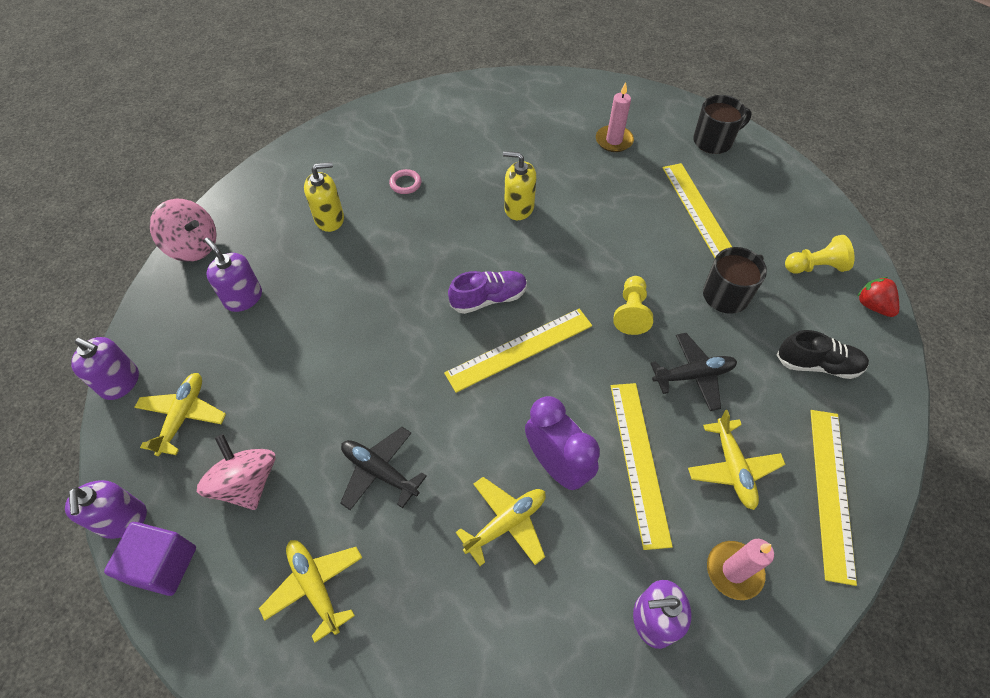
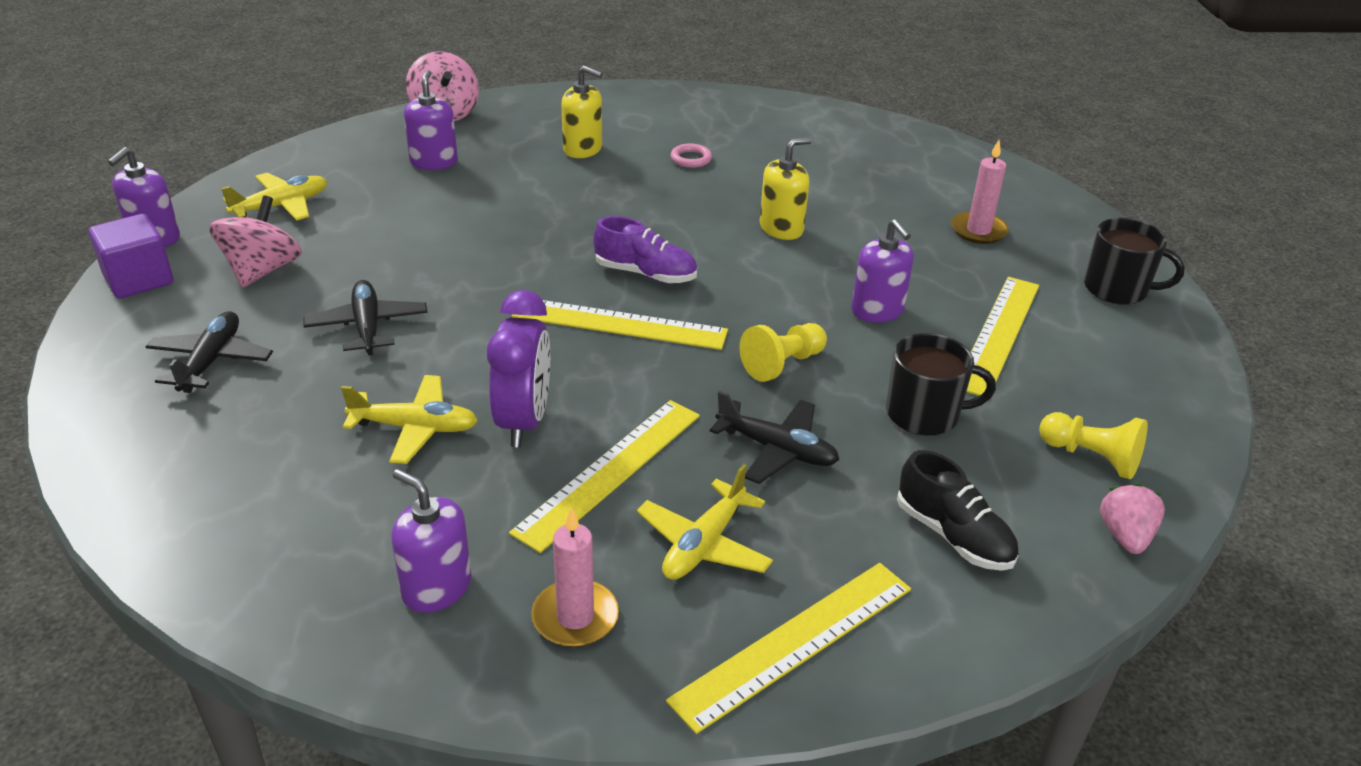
camera: 40 degrees right, 20 degrees down
purple soap dispenser [71,337,139,400] -> purple soap dispenser moved to [851,219,914,323]
yellow plane [259,540,362,642] -> black plane [146,311,273,393]
yellow soap dispenser [503,151,536,220] -> yellow soap dispenser turned 90 degrees clockwise [760,137,812,240]
red strawberry [857,277,899,317] -> pink strawberry [1100,483,1165,554]

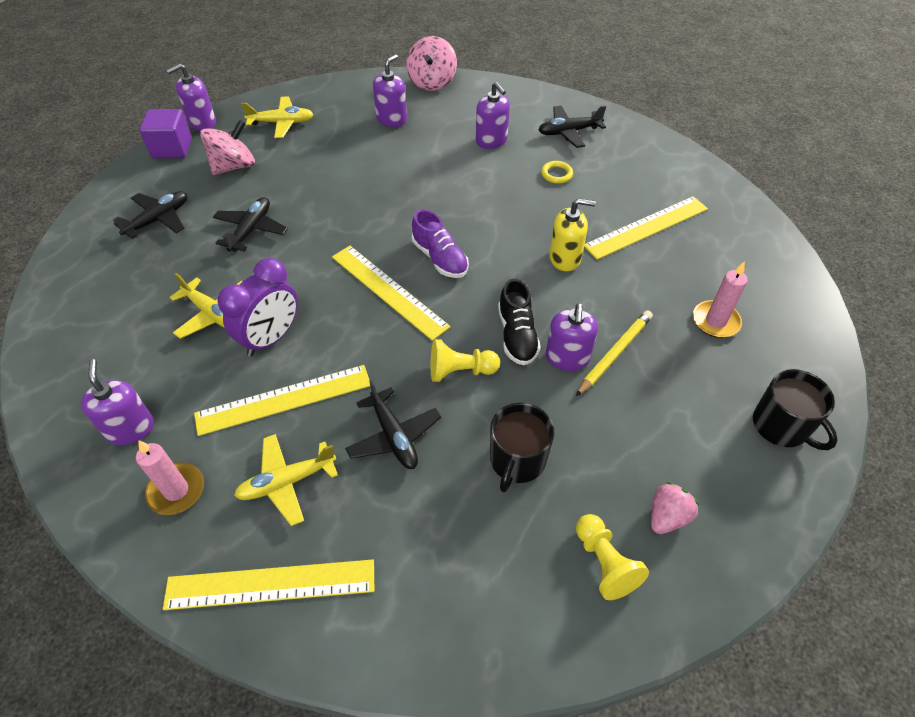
camera: 35 degrees right, 15 degrees up
yellow soap dispenser [561,66,603,158] -> purple soap dispenser [476,82,510,149]
pink ring [671,143,712,168] -> yellow ring [541,161,573,184]
black mug [886,333,996,436] -> black mug turned 75 degrees clockwise [490,403,554,492]
black shoe [897,450,1018,571] -> black shoe moved to [498,279,541,365]
yellow ruler [967,277,1039,396] -> yellow ruler moved to [584,196,708,260]
pink strawberry [1100,483,1165,554] -> pink strawberry moved to [651,482,699,534]
none -> black plane [538,105,606,148]
none -> yellow pencil [576,310,653,396]

